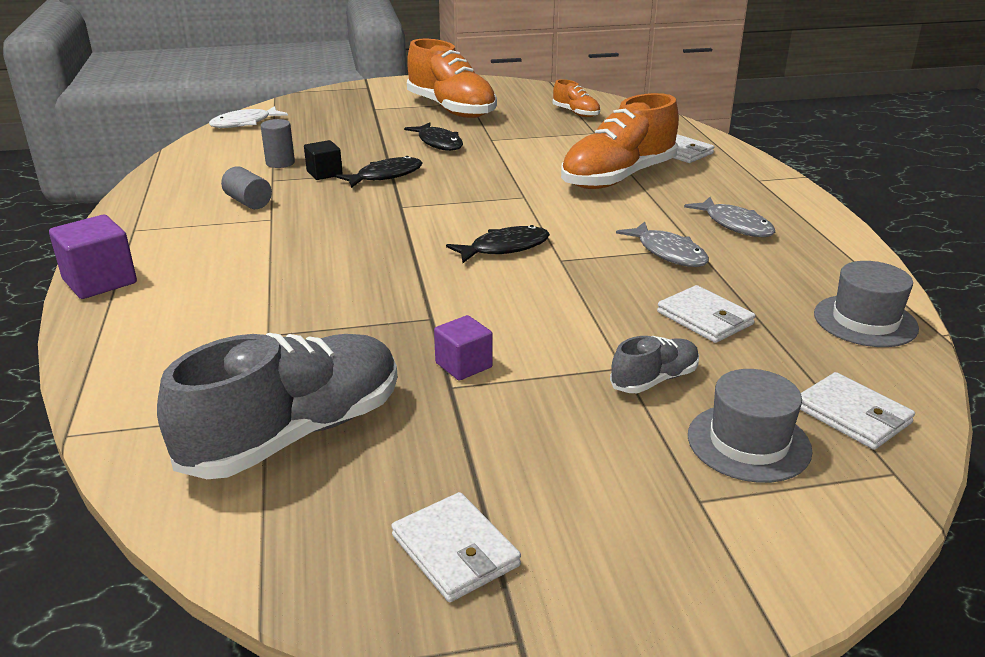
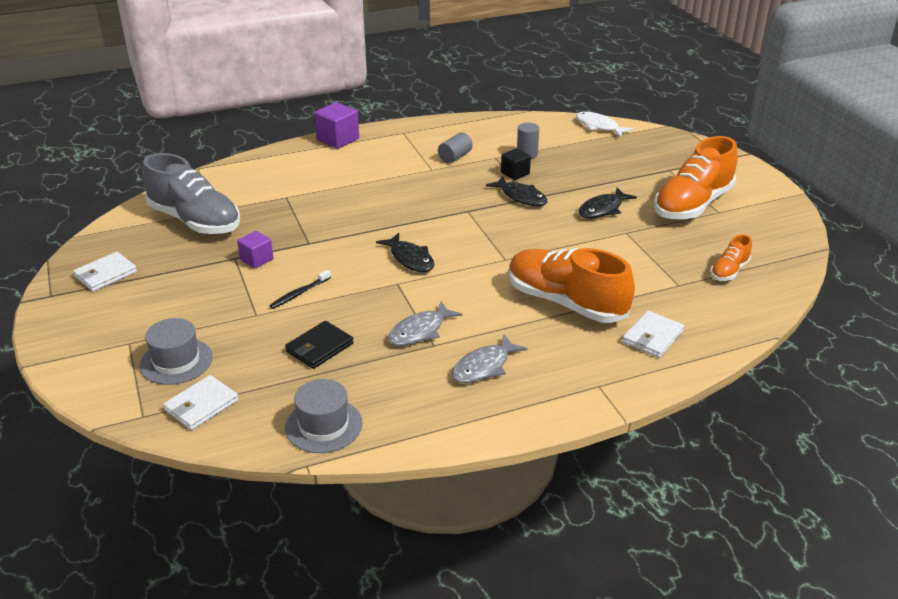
camera: 80 degrees right, 5 degrees up
grey shoe [610,336,699,393] -> none
white wallet [657,285,756,343] -> black wallet [285,321,354,369]
none -> black toothbrush [269,270,331,309]

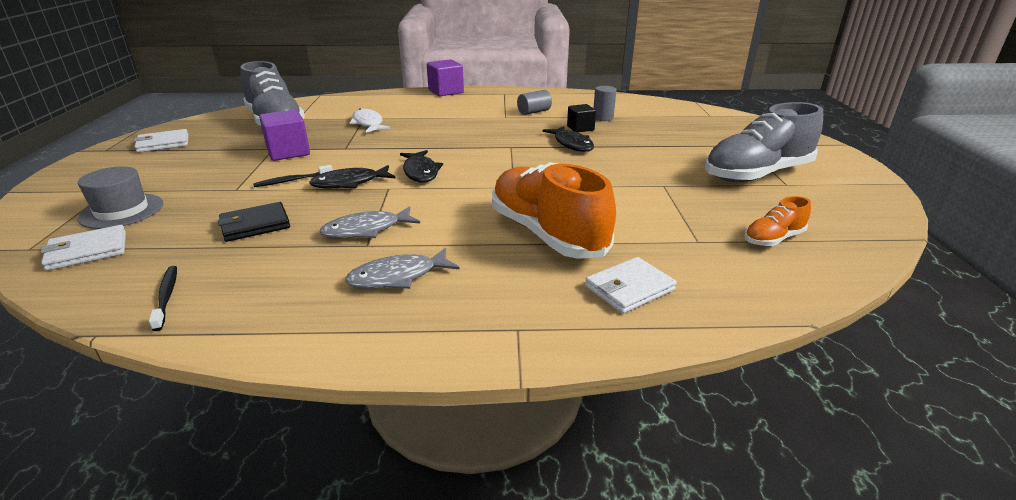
camera: 20 degrees right, 5 degrees down
purple cube [237,231,273,269] -> purple cube [259,110,310,161], size x1.56
grey hat [285,379,362,453] -> black toothbrush [149,266,177,331]
white fish [576,112,633,137] -> white fish moved to [349,108,391,133]
black fish [578,188,637,218] -> black fish moved to [309,165,396,189]
orange shoe [654,136,738,219] -> grey shoe [705,102,823,182]

